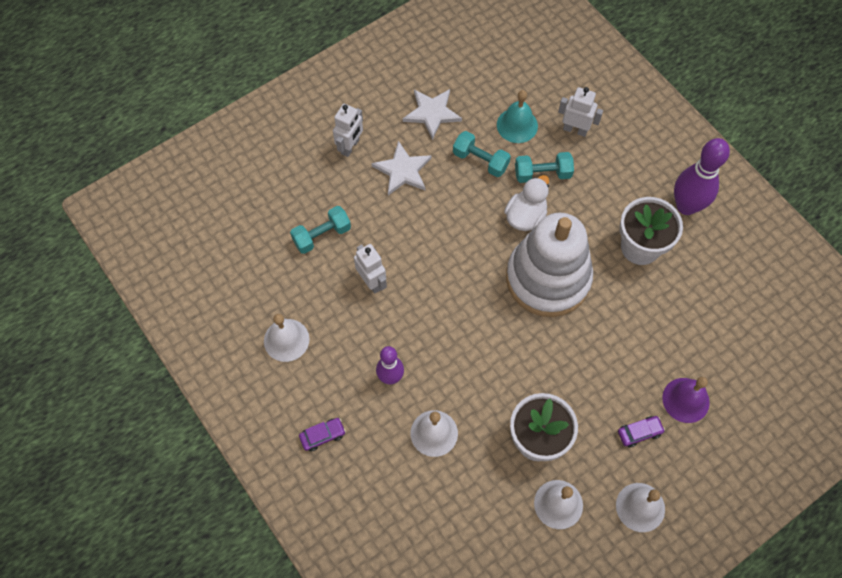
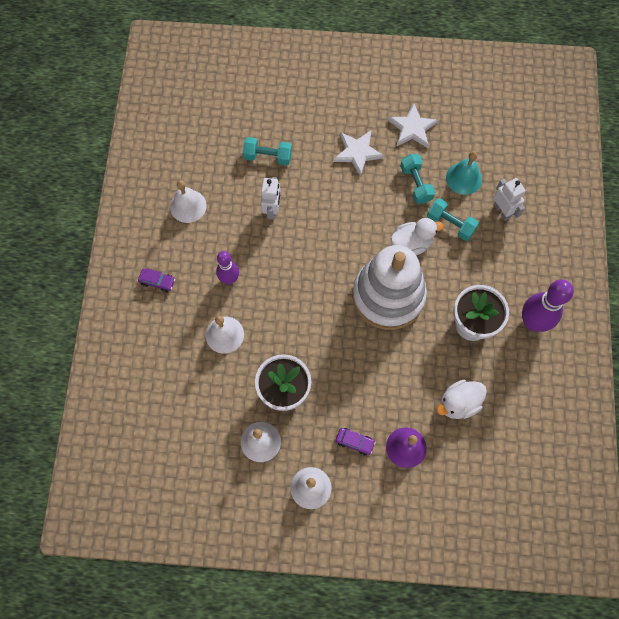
camera: 40 degrees right, 5 degrees up
white robot [333,104,363,157] -> none
none -> white duck [436,380,487,419]

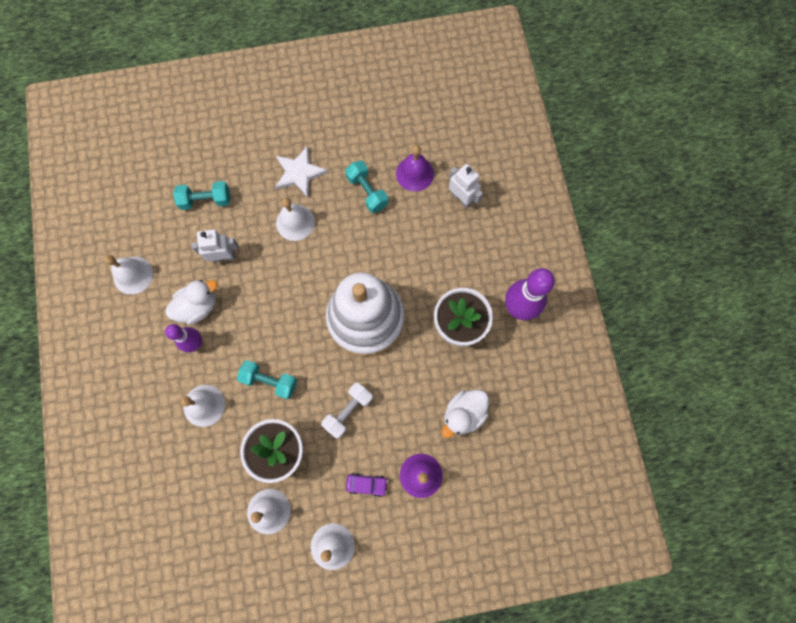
camera: 15 degrees left, 5 degrees up
purple car [138,268,175,292] -> none
white robot [261,177,281,220] -> white robot turned 90 degrees counterclockwise [191,229,238,263]
white star [388,103,439,148] -> none
white duck [391,218,444,255] -> white duck moved to [166,280,218,325]
turquoise dumbbell [427,198,479,241] -> turquoise dumbbell moved to [237,360,297,399]
turquoise bell [446,151,482,195] -> purple bell [396,145,434,191]
none -> white bell [276,198,315,241]
none -> white dumbbell [321,382,373,439]

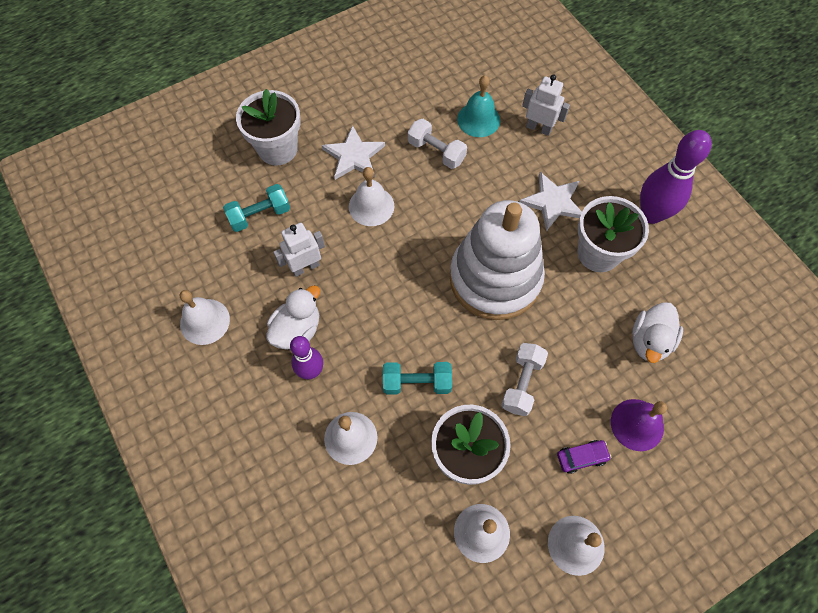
camera: 20 degrees left, 10 degrees down
turquoise dumbbell [345,161,388,213] -> white dumbbell [408,119,467,169]
purple bell [396,145,434,191] -> turquoise bell [457,75,500,137]
none -> white flower pot [236,89,301,166]
none -> white star [519,172,582,231]

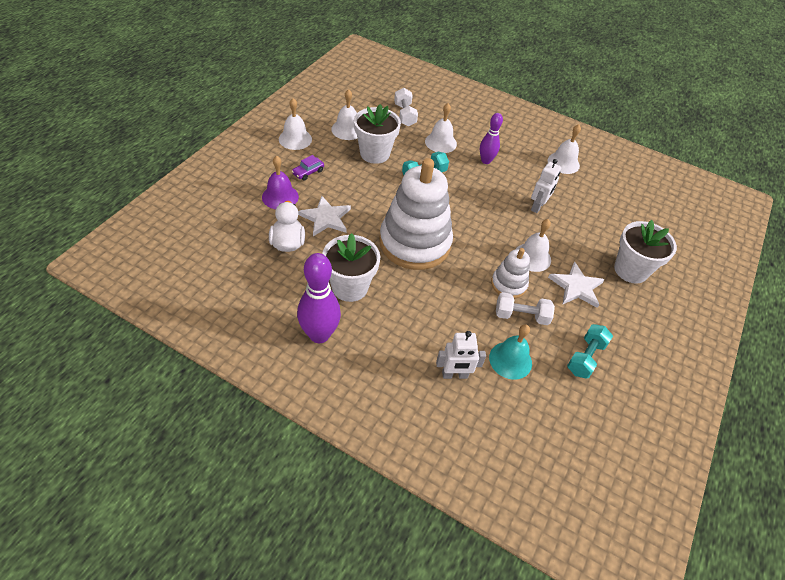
camera: 145 degrees right, 15 degrees down
turquoise dumbbell [223,184,290,232] -> turquoise dumbbell moved to [567,324,613,379]
white duck [267,285,320,350] -> none
white dumbbell [501,343,548,416] -> white dumbbell moved to [394,88,418,126]
white star [519,172,582,231] -> white star moved to [298,196,351,236]
none -> white stacking toy [491,248,530,299]

